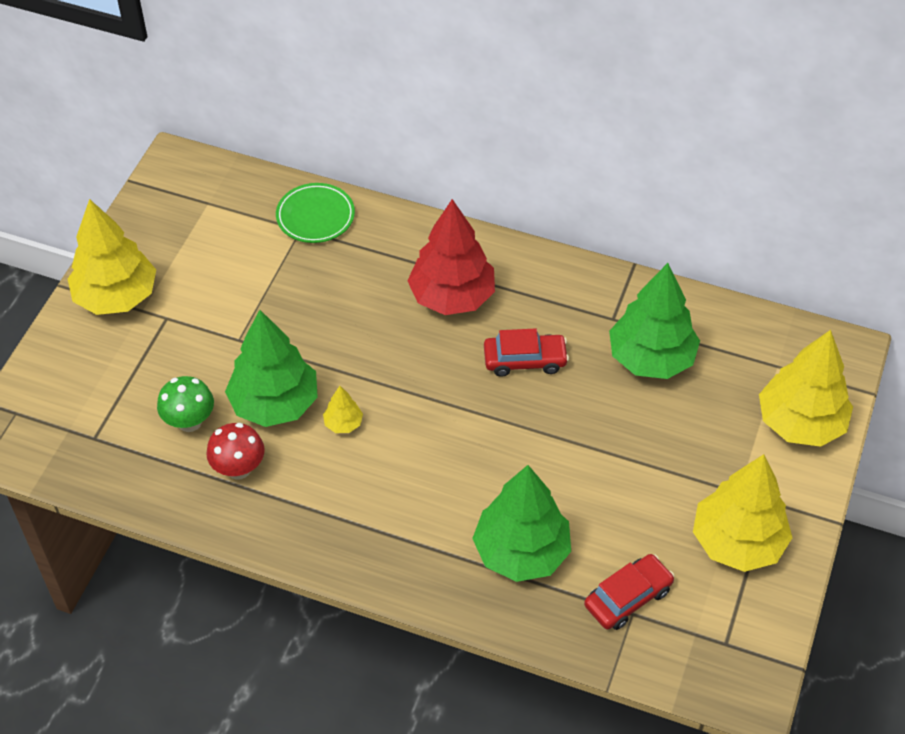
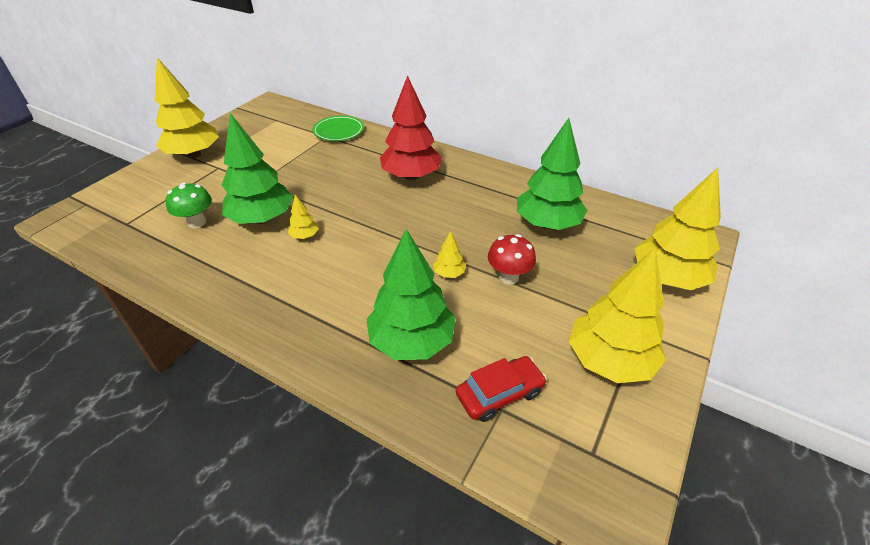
camera: 10 degrees right, 10 degrees down
red mushroom [206,423,265,479] -> red mushroom moved to [488,234,536,285]
red car [484,328,569,377] -> none
none -> yellow tree [433,231,466,278]

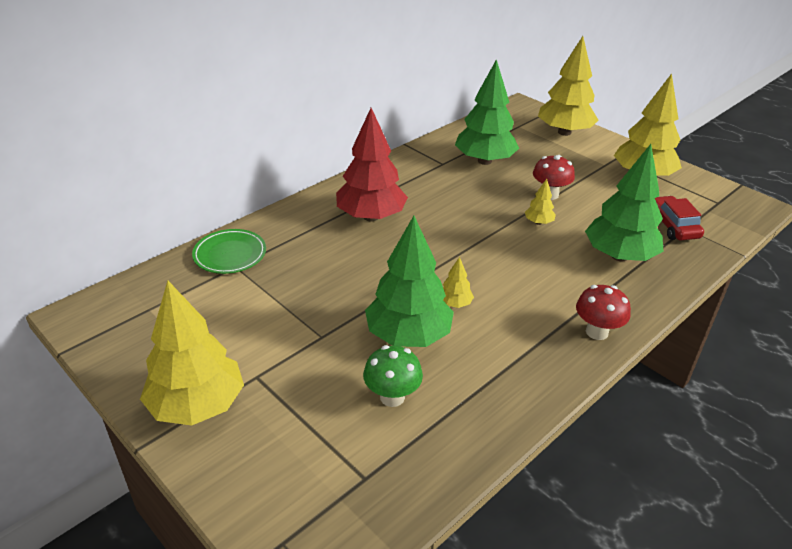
camera: 75 degrees left, 5 degrees down
none -> red mushroom [576,285,631,340]

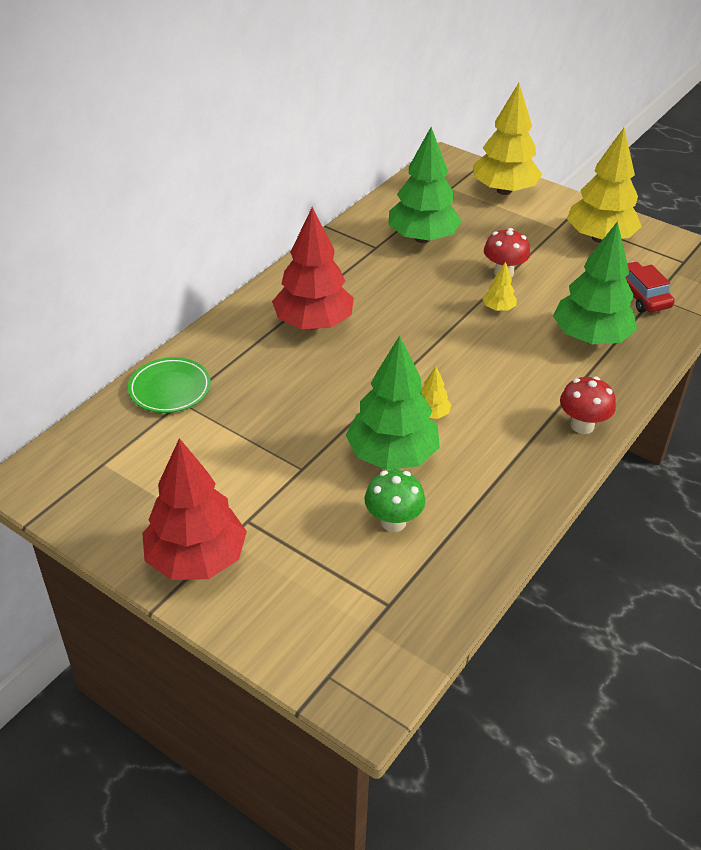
camera: 10 degrees left, 5 degrees up
yellow tree [140,280,244,426] -> red tree [142,438,247,580]

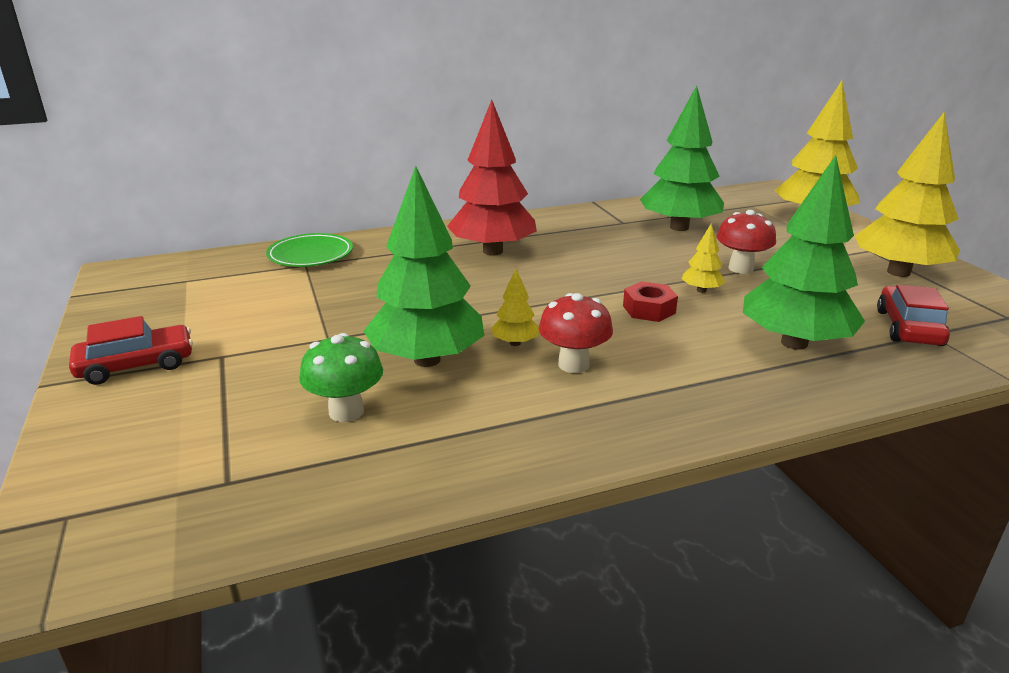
camera: 35 degrees right, 15 degrees down
red tree [142,438,247,580] -> red car [69,316,193,385]
red mushroom [560,376,616,434] -> red mushroom moved to [539,293,613,373]
none -> red nut [623,281,678,322]

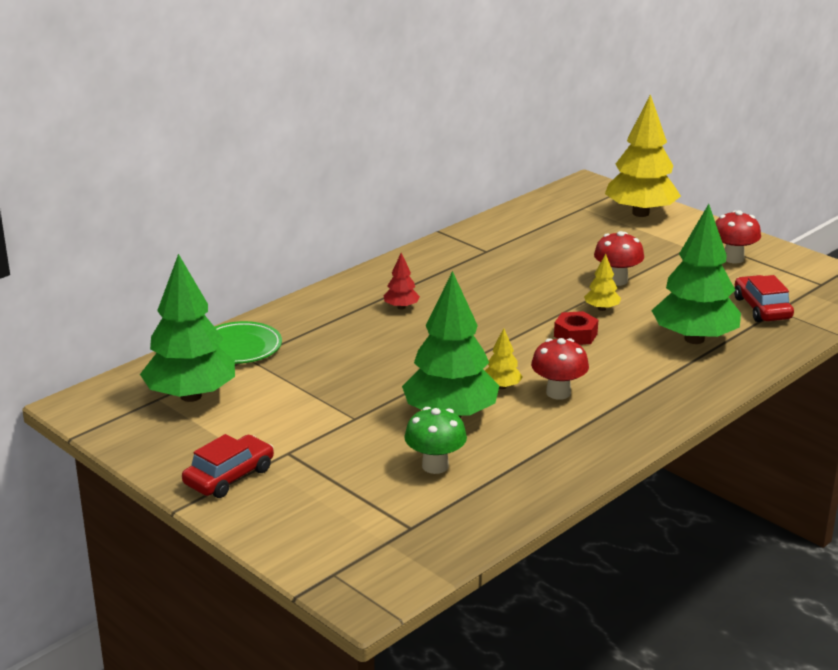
camera: 25 degrees left, 0 degrees up
red tree [447,100,537,255] -> red tree [383,253,420,310], size x0.43
green tree [640,86,724,231] -> green tree moved to [140,254,235,402]
yellow tree [855,112,960,277] -> red mushroom [715,210,761,263]

